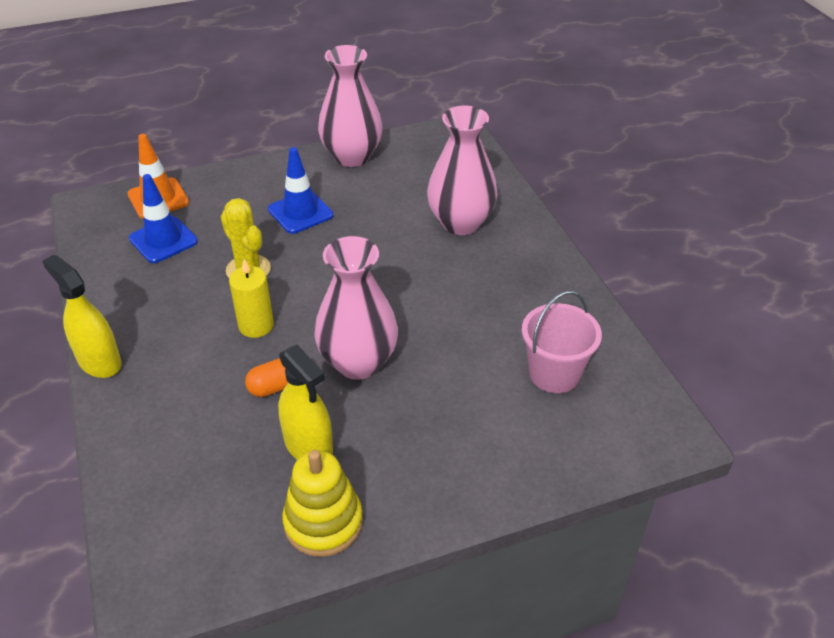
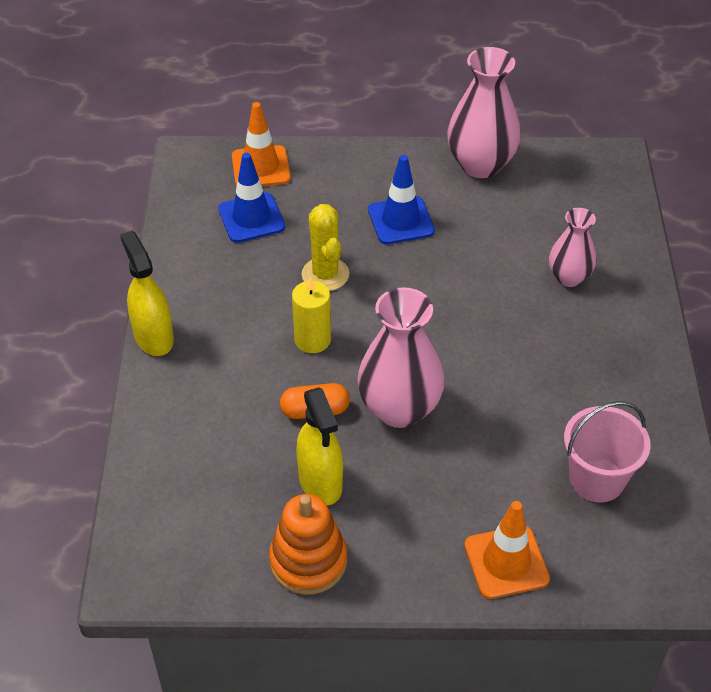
camera: 20 degrees right, 5 degrees up
yellow stacking toy [282,450,363,557] -> orange stacking toy [269,494,347,595]
pink vase [427,106,498,235] -> pink vase [549,208,596,287], size x0.60
none -> orange traffic cone [464,501,550,599]

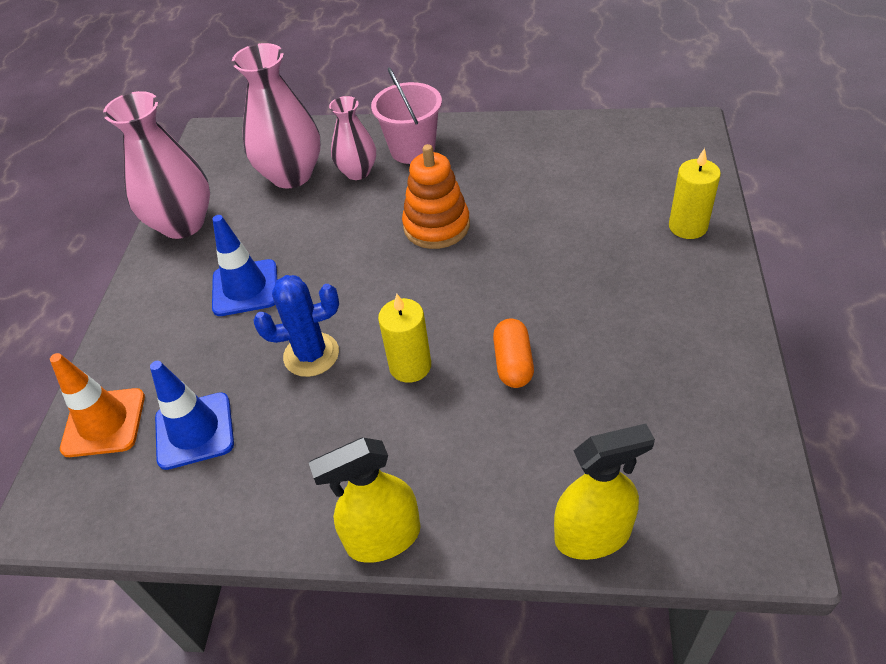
camera: 80 degrees left, 0 degrees up
orange stacking toy [269,494,347,595] -> orange stacking toy moved to [402,144,470,249]
yellow spray bottle [296,387,343,505] -> yellow spray bottle moved to [554,424,655,560]
yellow cactus [302,204,349,291] -> blue cactus [254,275,339,377]
pink vase [357,287,445,428] -> pink vase moved to [232,43,321,188]
orange traffic cone [464,501,550,599] -> yellow candle [669,148,721,239]
pink bucket [564,401,651,503] -> pink bucket moved to [371,67,442,164]

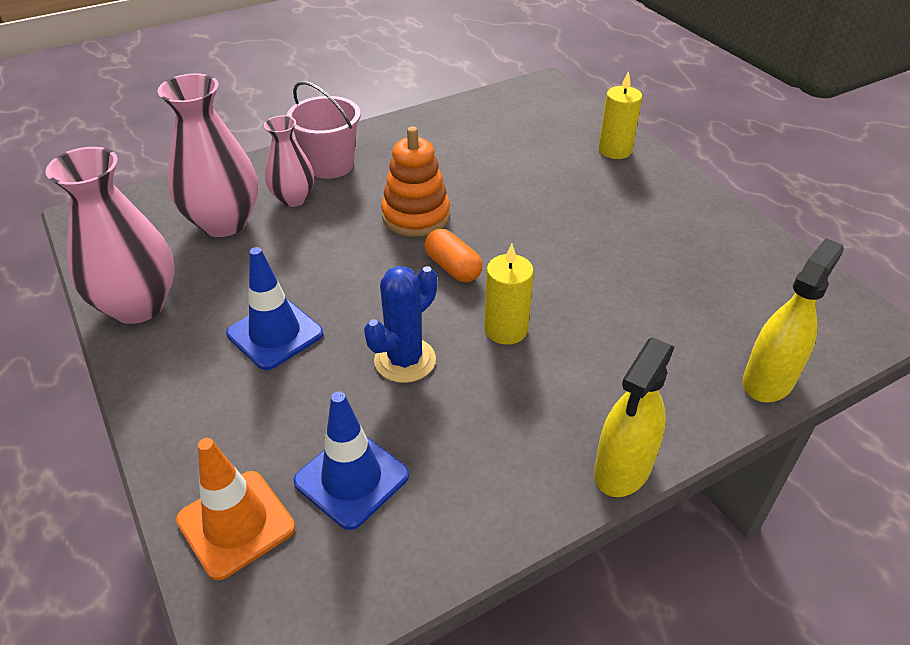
camera: 40 degrees left, 5 degrees down
orange capsule [493,318,534,388] -> orange capsule moved to [425,229,482,282]

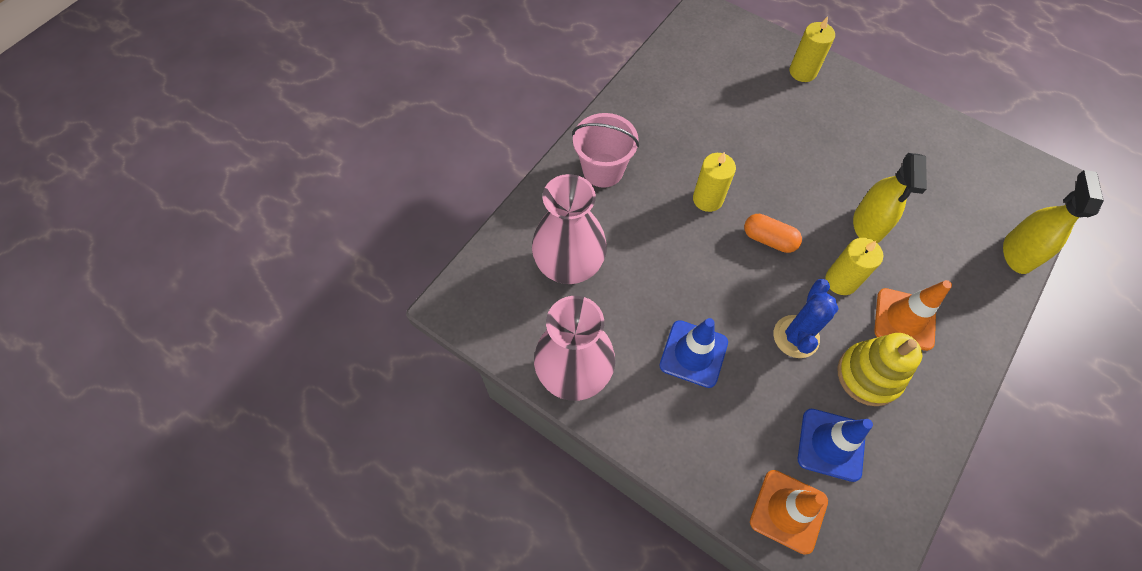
camera: 25 degrees left, 20 degrees up
pink vase [264,116,314,207] -> none
orange stacking toy [381,127,450,237] -> yellow candle [693,152,736,212]
yellow spray bottle [594,337,674,497] -> yellow spray bottle moved to [853,153,927,244]
none -> yellow stacking toy [837,333,922,406]
none -> orange traffic cone [874,280,952,351]

